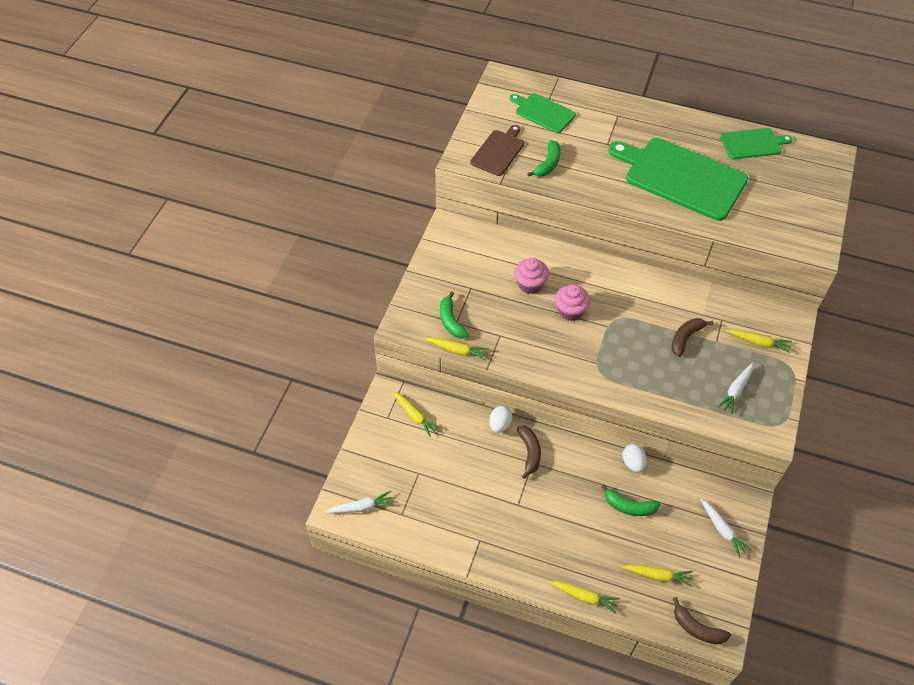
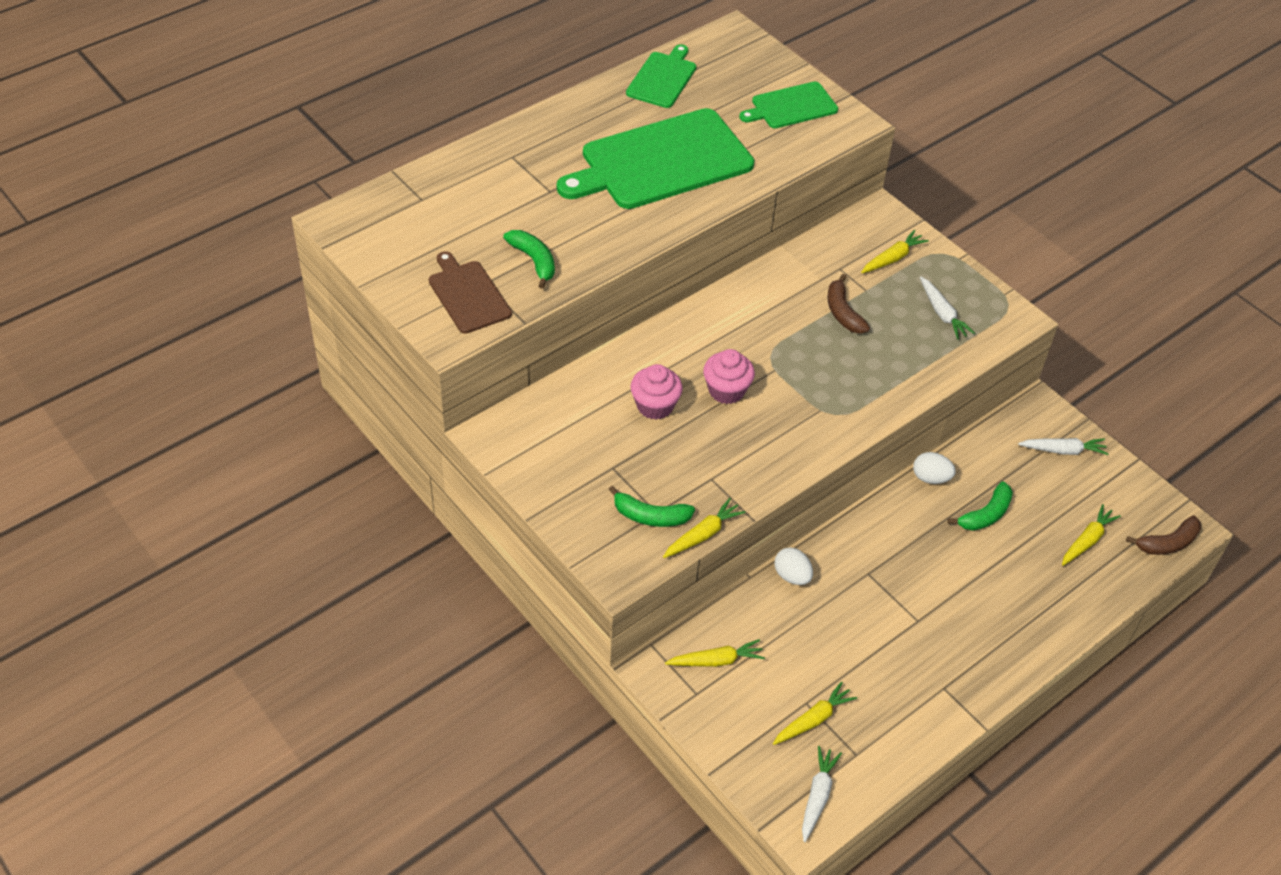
camera: 60 degrees left, 5 degrees down
green cutting board [510,93,576,133] -> green cutting board moved to [739,82,838,128]
brown banana [517,426,541,479] -> none
yellow carrot [549,581,620,614] -> yellow carrot moved to [773,681,857,745]

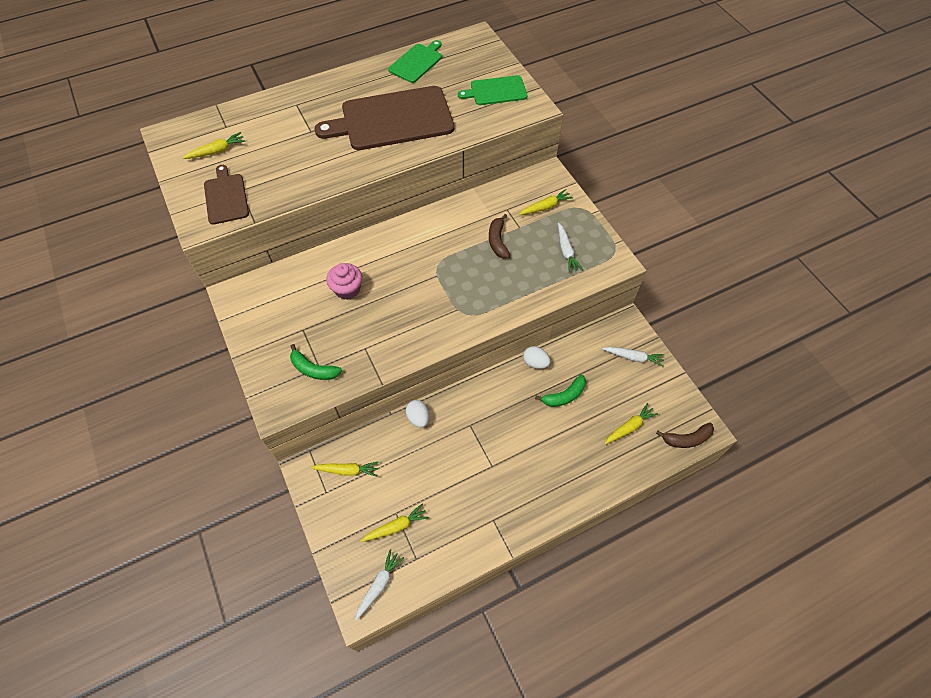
camera: 15 degrees right, 10 degrees up
green banana [503,230,555,289] -> none
green cutting board [557,108,754,209] -> brown cutting board [314,86,454,150]
yellow carrot [663,498,746,558] -> yellow carrot moved to [182,132,246,159]
pink cupcake [703,349,755,404] -> none

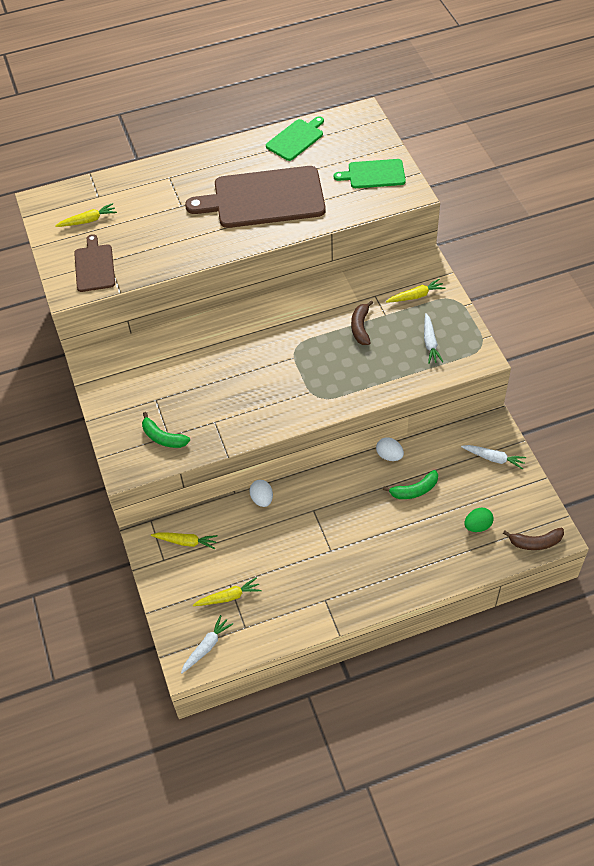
camera: 10 degrees right, 5 degrees down
pink cupcake [326,263,362,300] -> none
yellow carrot [604,403,658,444] -> green egg [464,508,494,532]

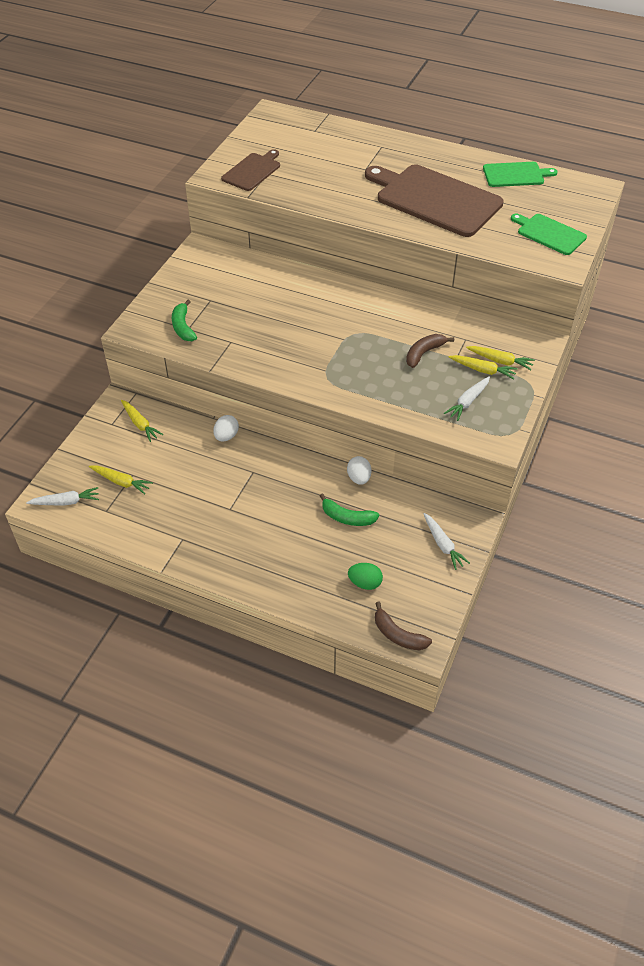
camera: 40 degrees right, 5 degrees down
yellow carrot [55,203,117,227] -> yellow carrot moved to [449,355,518,379]

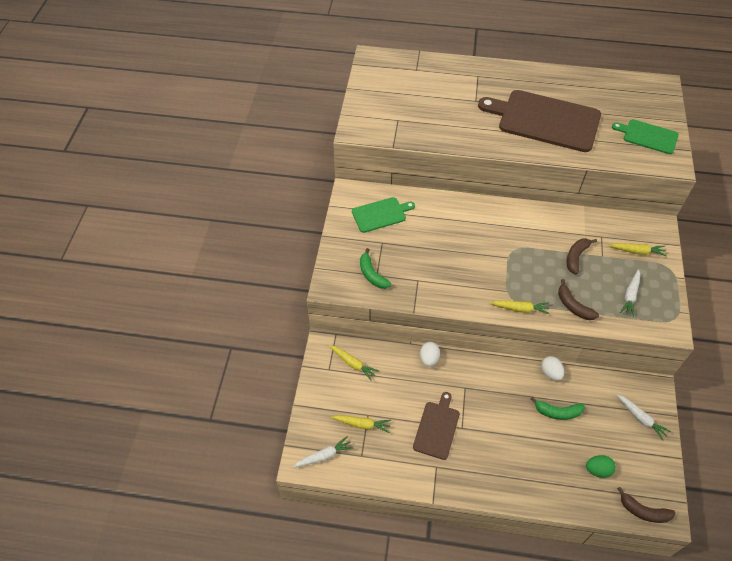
camera: 15 degrees left, 5 degrees up
brown cutting board [221,149,280,191] -> brown cutting board moved to [413,392,460,460]
yellow carrot [449,355,518,379] -> yellow carrot moved to [489,301,550,315]
green cutting board [483,162,557,187] -> green cutting board moved to [352,197,415,233]
none -> brown banana [558,279,599,320]

